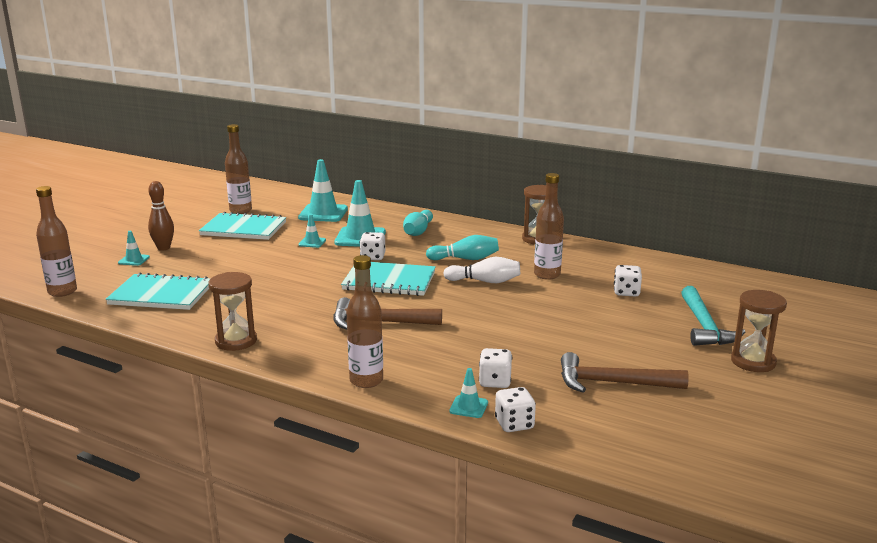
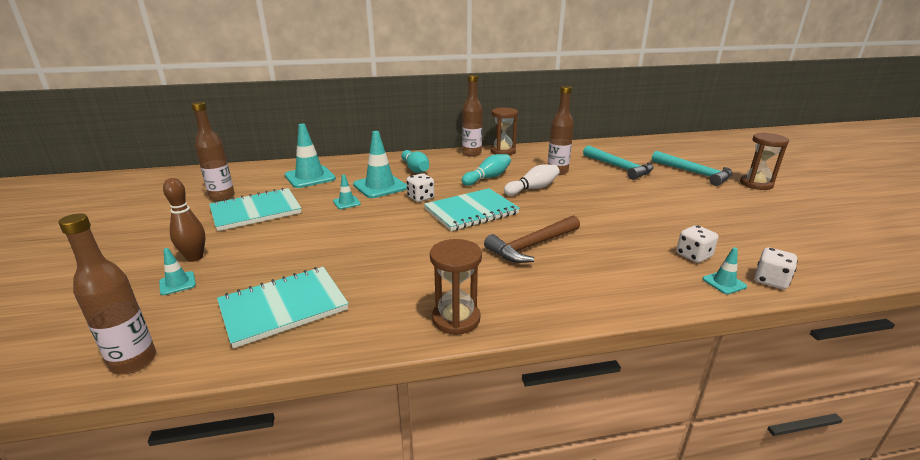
camera: 40 degrees left, 5 degrees up
brown bottle [347,255,383,388] -> brown bottle moved to [462,75,483,157]
brown hammer [561,352,689,393] -> none
white dice [614,265,642,297] -> turquoise hammer [583,145,653,180]

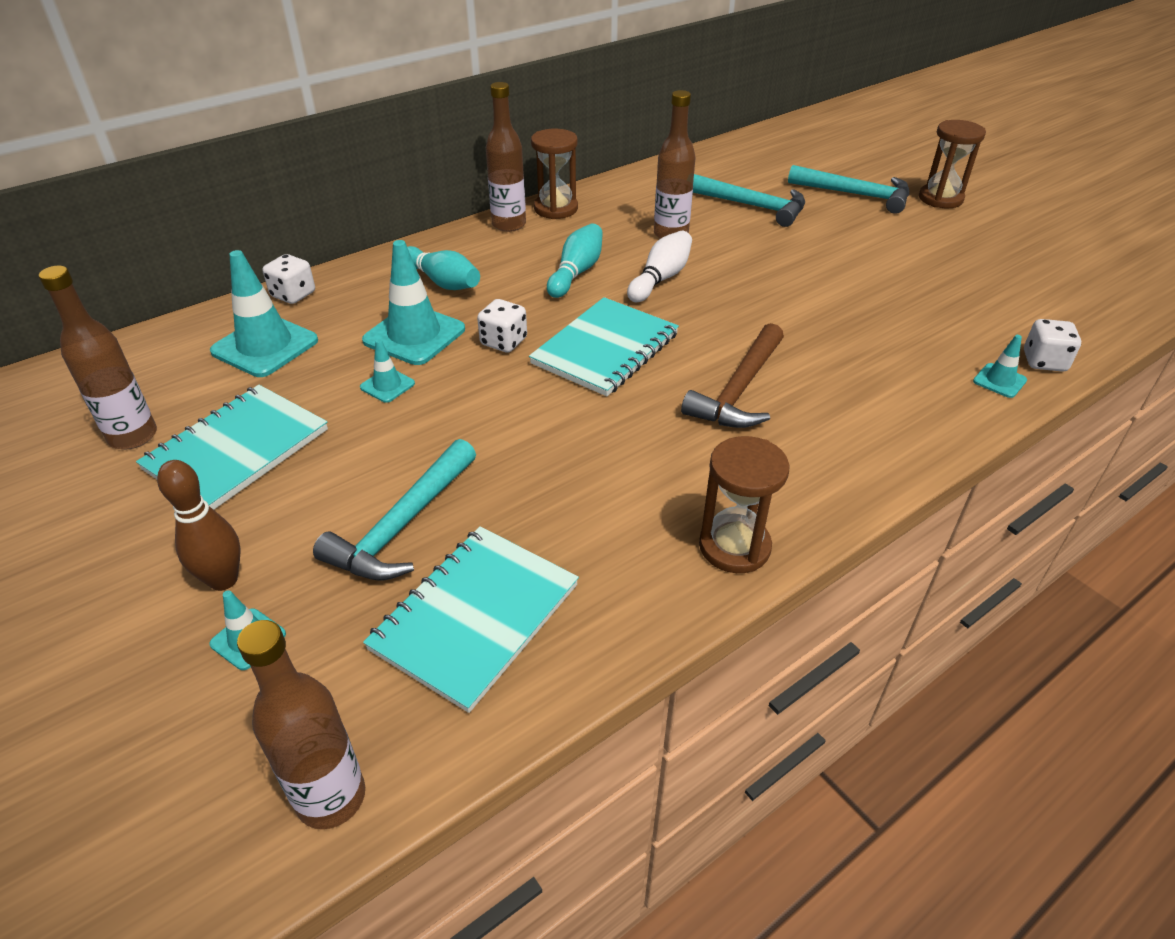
camera: 25 degrees left, 15 degrees up
white dice [676,225,718,263] -> white dice moved to [263,254,315,304]
none -> turquoise hammer [313,439,476,581]

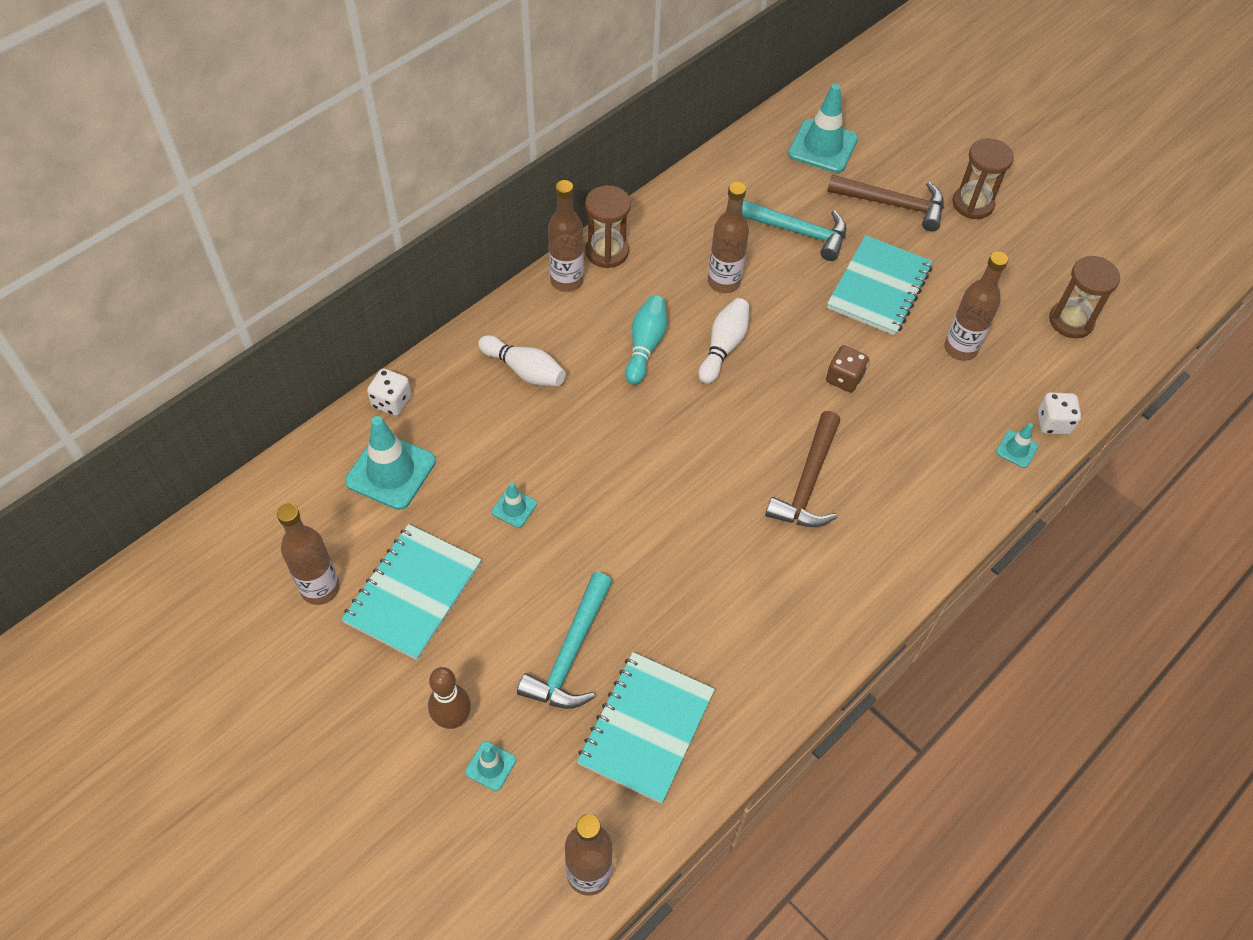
camera: 10 degrees left, 15 degrees up
turquoise traffic cone [362,240,465,365] -> turquoise traffic cone moved to [788,84,858,173]
turquoise bowling pin [407,246,480,290] -> white bowling pin [478,335,566,386]
white dice [477,299,527,353] -> none
turquoise notebook [529,297,679,396] -> turquoise notebook moved to [827,235,933,336]
brown hourglass [699,436,790,573] -> brown hourglass moved to [1049,256,1120,338]
turquoise hammer [788,165,909,214] -> brown hammer [827,175,944,232]
none -> brown dice [826,345,869,393]
none -> brown bottle [944,252,1008,361]

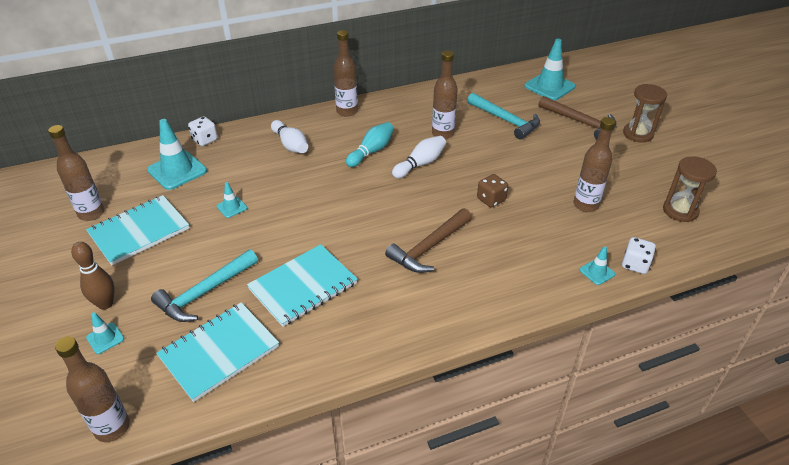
camera: 25 degrees right, 15 degrees down
brown hourglass [585,185,631,268] -> none
turquoise notebook [827,235,933,336] -> turquoise notebook moved to [247,244,358,327]

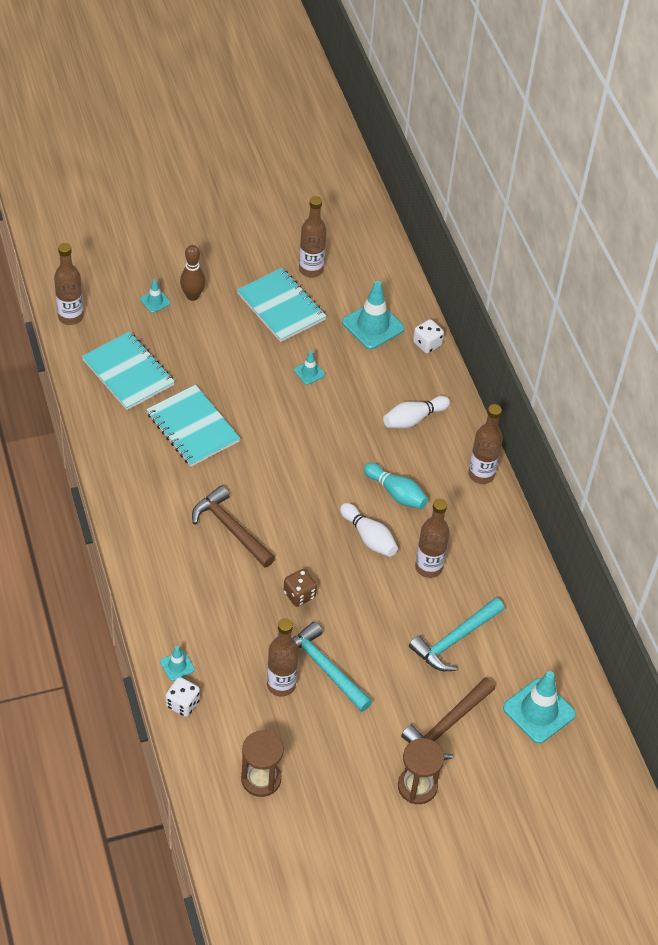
camera: 90 degrees right, 10 degrees up
turquoise hammer [151,249,258,322] -> turquoise hammer moved to [293,622,373,712]

